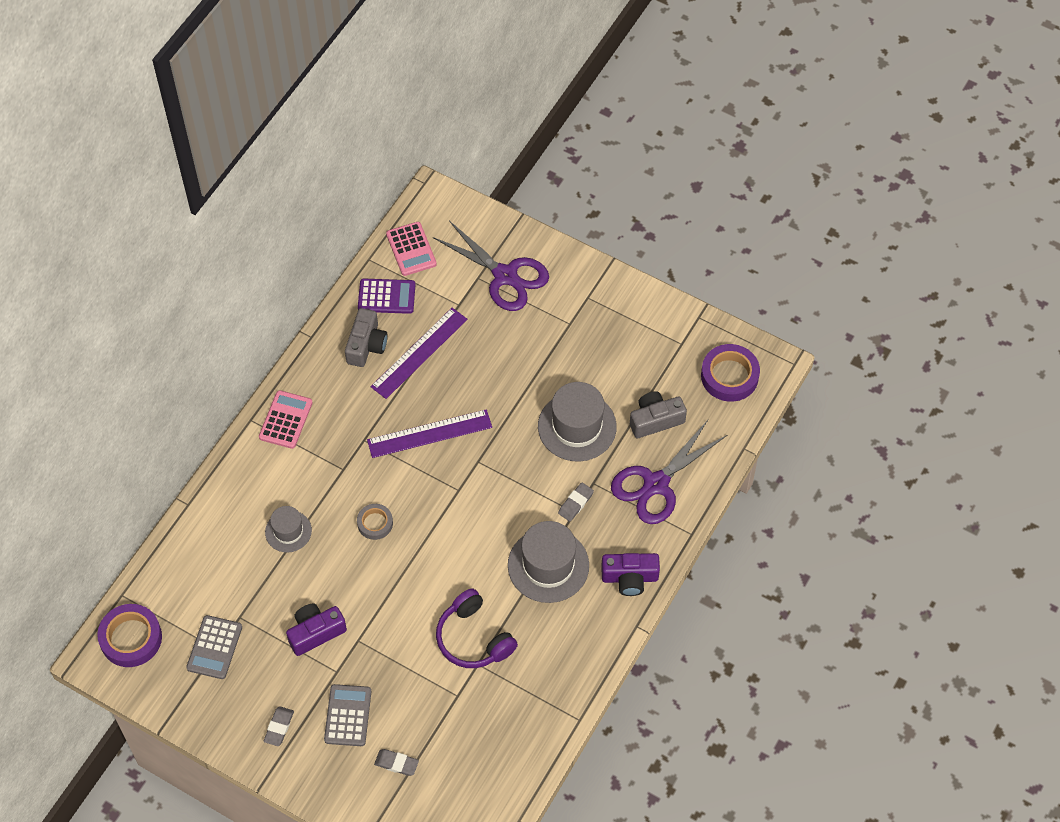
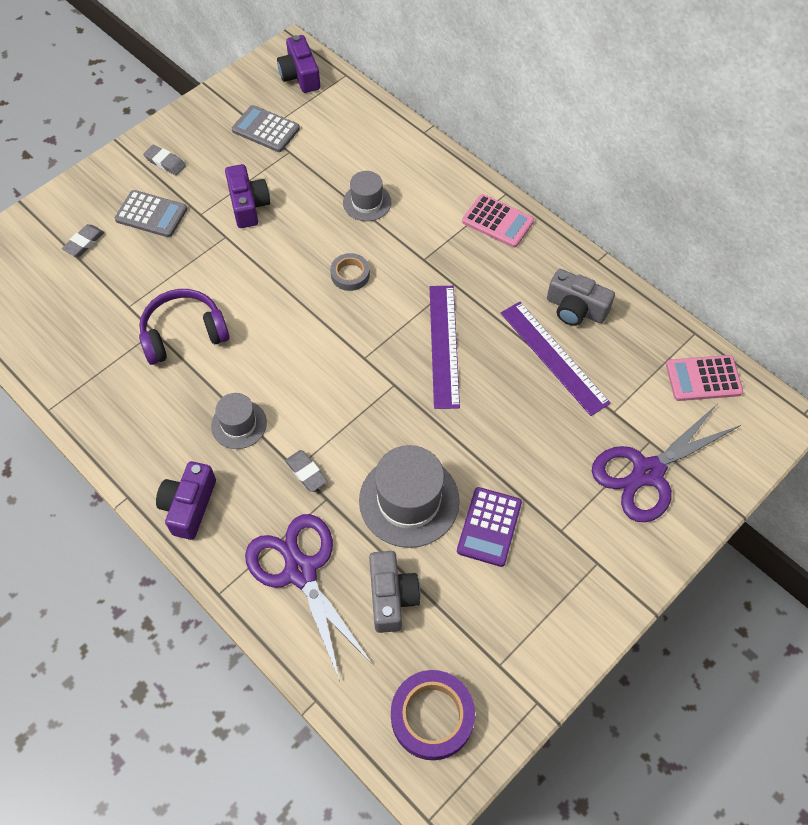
camera: 105 degrees right, 0 degrees up
purple tape [97,604,162,667] -> purple camera [277,35,320,93]
purple calculator [358,279,415,314] -> purple calculator moved to [457,487,522,567]
grey hat [508,521,589,603] -> grey hat [211,393,267,449], size x0.58

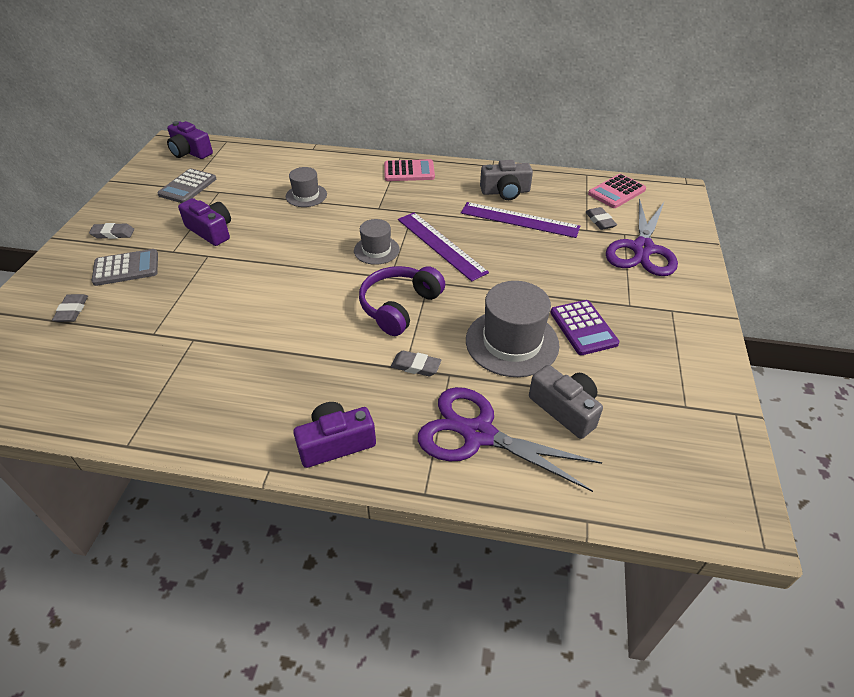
camera: 35 degrees left, 15 degrees down
purple headphones [139,289,230,365] -> purple headphones moved to [359,266,445,336]
purple camera [156,461,216,540] -> purple camera turned 90 degrees clockwise [293,402,376,468]
grey hat [211,393,267,449] -> grey hat moved to [354,219,400,265]
grey calculator [232,105,300,152] -> grey calculator turned 60 degrees counterclockwise [157,168,216,203]
grey tape [330,253,370,291] -> none
purple tape [391,670,475,760] -> none
none -> grey eraser [585,207,617,230]

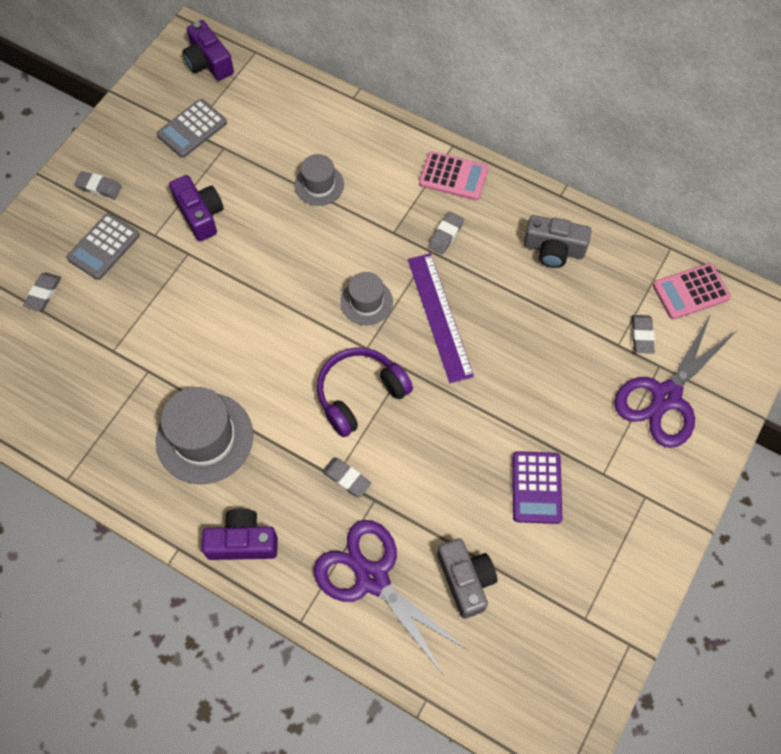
camera: 20 degrees right, 20 degrees up
grey calculator [91,249,158,286] -> grey calculator turned 120 degrees clockwise [66,213,140,280]
purple ruler [461,202,580,238] -> none
grey hat [466,281,559,377] -> grey hat moved to [156,387,253,484]
none -> grey eraser [428,212,464,255]

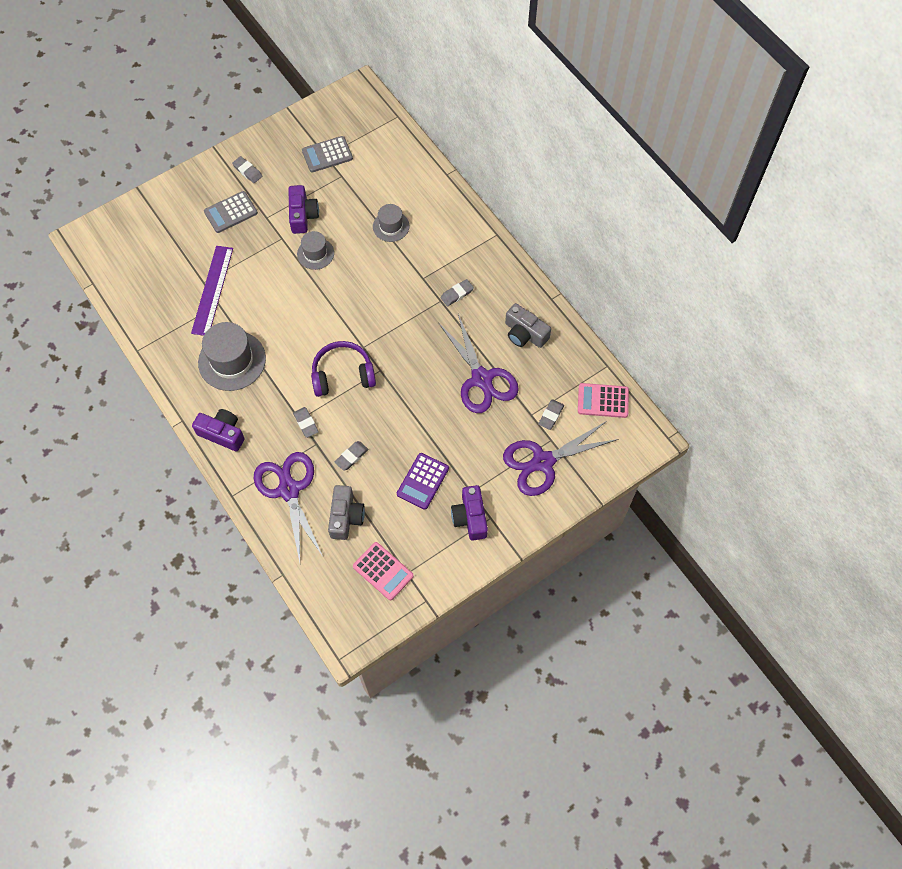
camera: 25 degrees right, 0 degrees up
grey eraser [23,273,61,311] -> grey eraser moved to [335,441,369,471]
purple camera [182,20,234,81] -> purple camera moved to [451,485,488,541]
grey hat [340,272,393,325] -> grey hat moved to [297,231,334,270]
purple ruler [408,253,474,383] -> purple ruler moved to [191,246,233,336]
pink calculator [419,151,489,200] -> pink calculator moved to [353,542,414,600]
none -> purple scissors [438,314,519,413]

